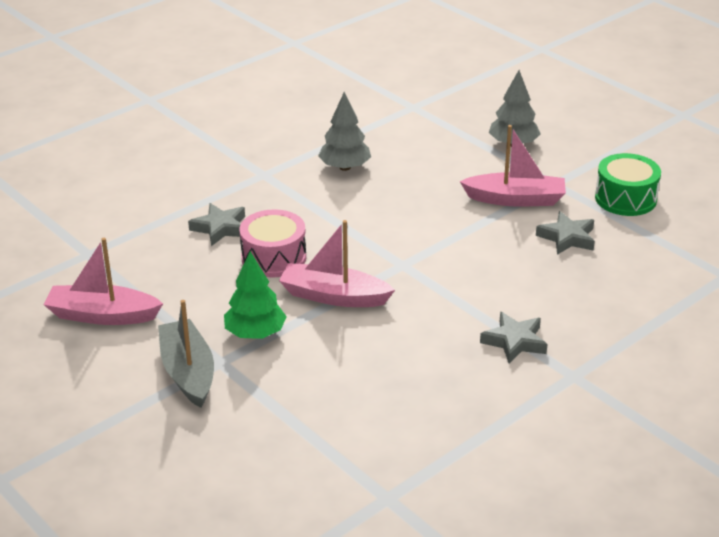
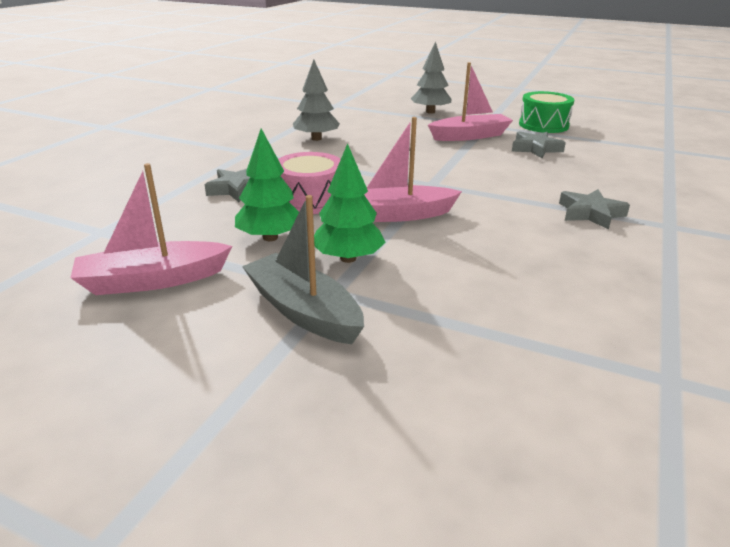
camera: 25 degrees left, 5 degrees down
none -> green tree [235,129,299,241]

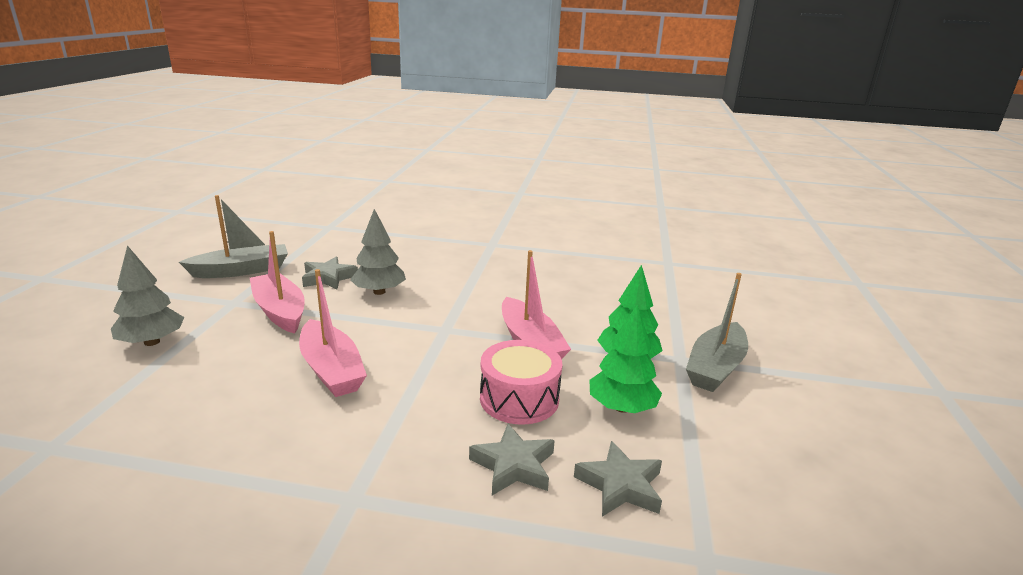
camera: 105 degrees left, 5 degrees down
pink boat [70,163,232,295] -> pink boat moved to [299,269,367,397]
grey tree [293,60,340,141] -> grey tree moved to [350,209,406,295]
green drum [519,91,575,133] -> grey boat [179,195,288,278]
grey star [559,189,630,229] -> grey star moved to [574,441,662,517]

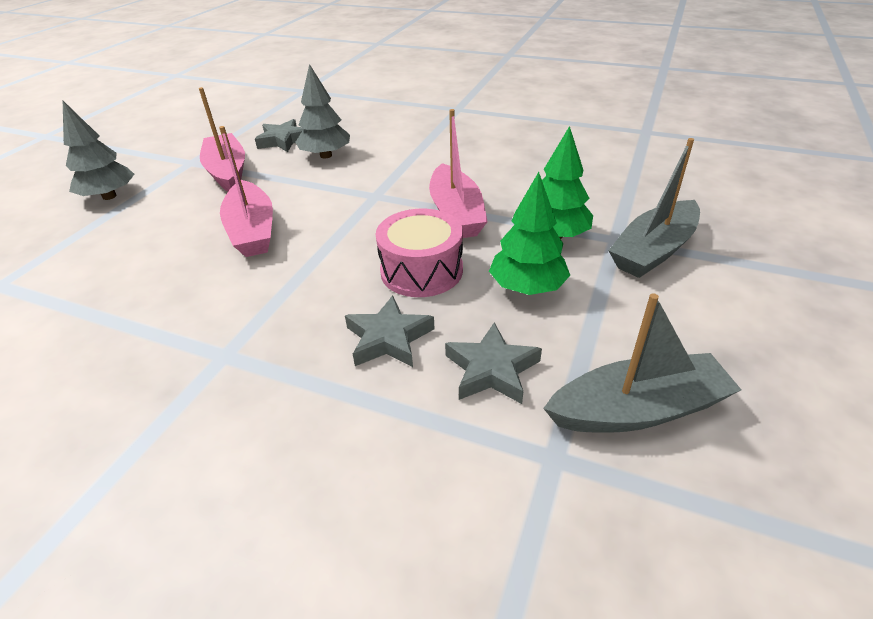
camera: 15 degrees right, 15 degrees up
grey boat [179,195,288,278] -> grey boat moved to [543,293,741,433]

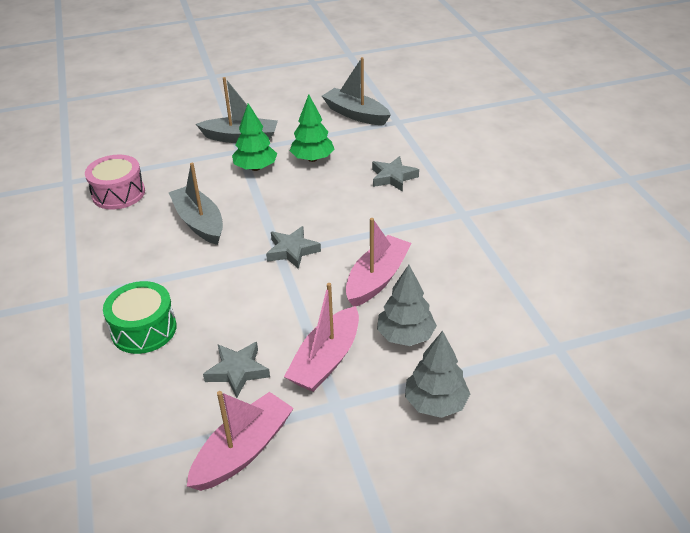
camera: 130 degrees left, 0 degrees up
grey tree [295,64,350,159] -> grey tree moved to [377,265,437,346]
pink drum [376,209,463,297] -> pink drum moved to [85,154,145,210]
pink boat [429,109,488,238] -> pink boat moved to [187,391,294,491]
grey star [445,322,542,404] -> grey star moved to [266,226,321,269]
none -> green drum [103,281,177,354]
none -> grey boat [168,163,223,245]

